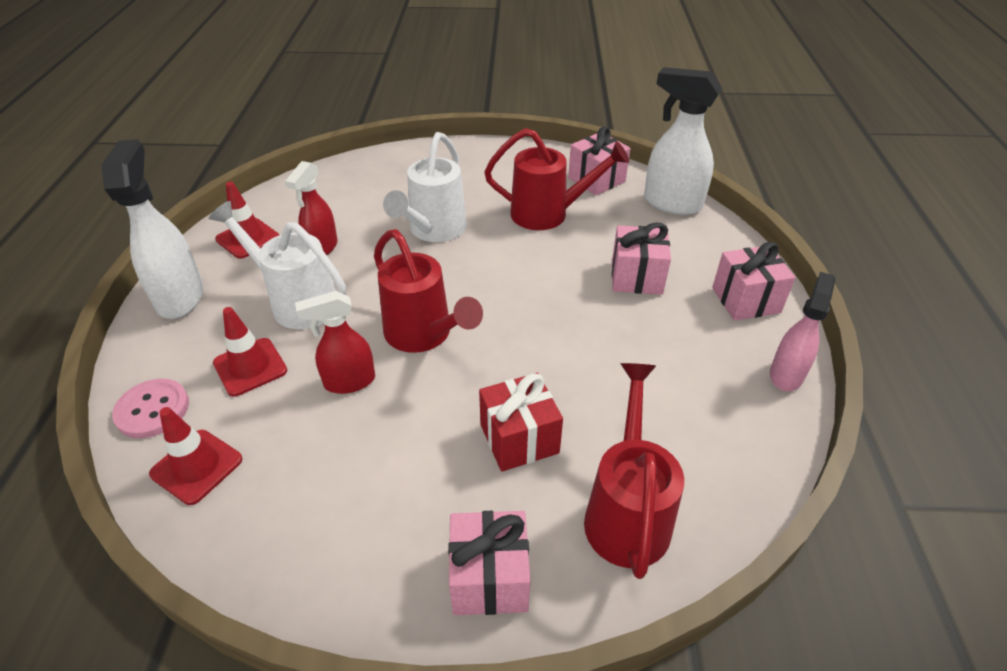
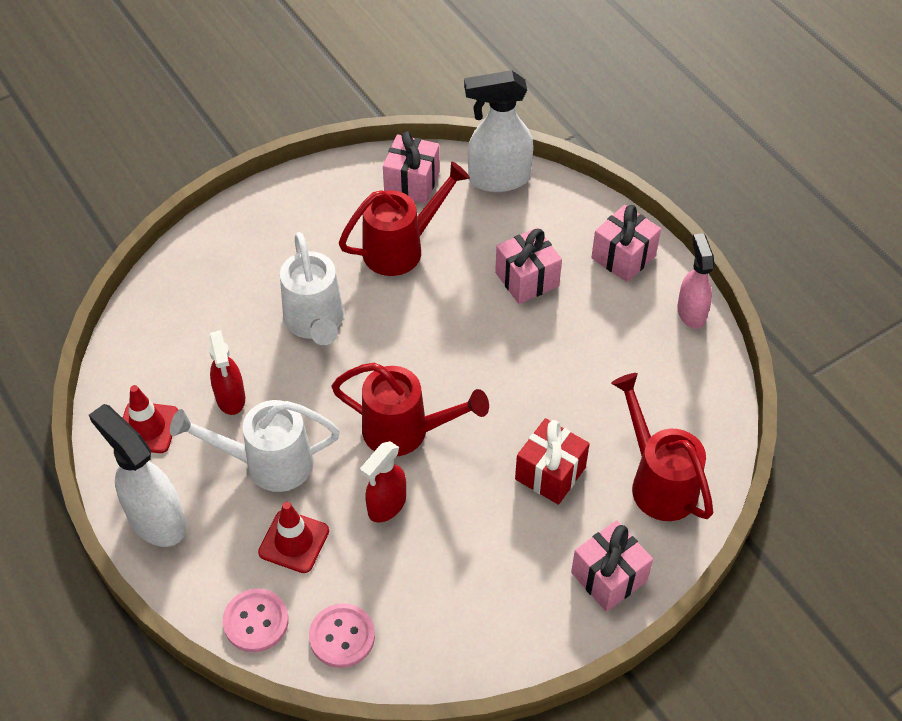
camera: 35 degrees left, 10 degrees up
red traffic cone [149,407,242,505] -> pink button [309,603,375,668]

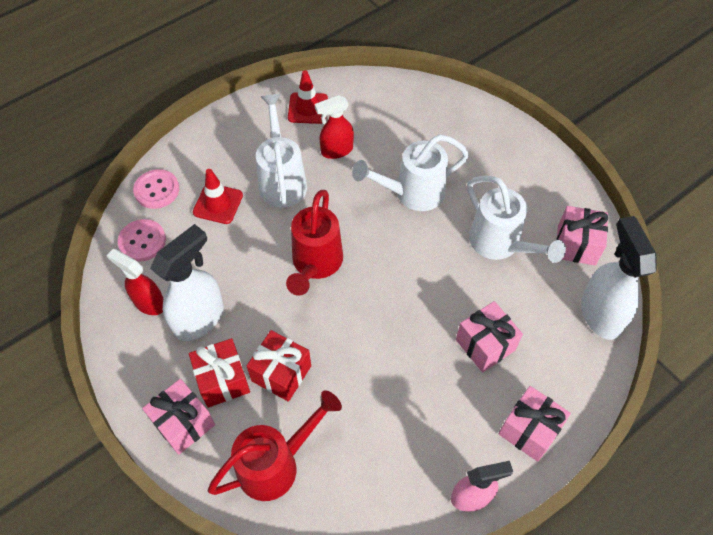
camera: 85 degrees right, 5 degrees up
white spray bottle [89,404,186,547] -> white spray bottle moved to [150,224,224,341]
red watering can [339,161,470,276] -> white watering can [467,176,566,263]
red spray bottle [360,441,406,523] -> red spray bottle moved to [106,249,164,315]
none -> red gift [189,338,250,408]

